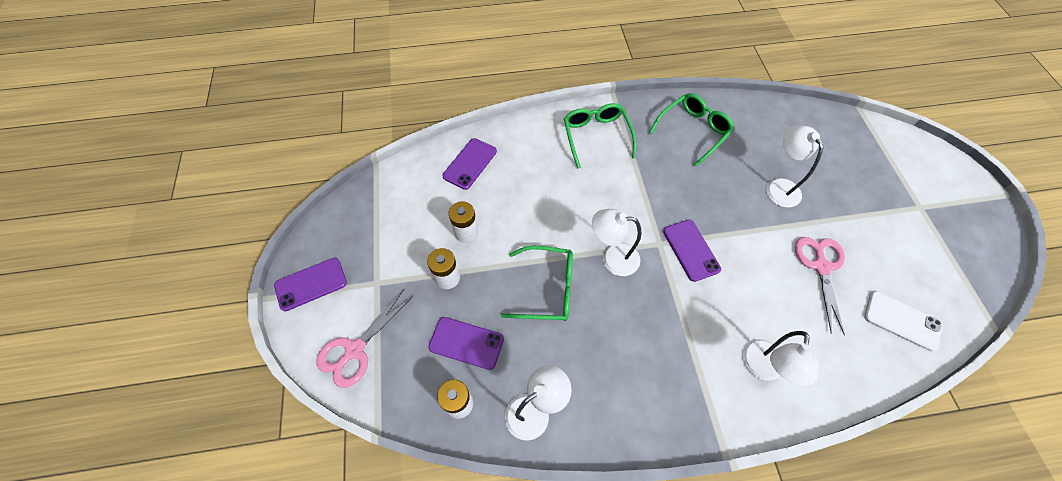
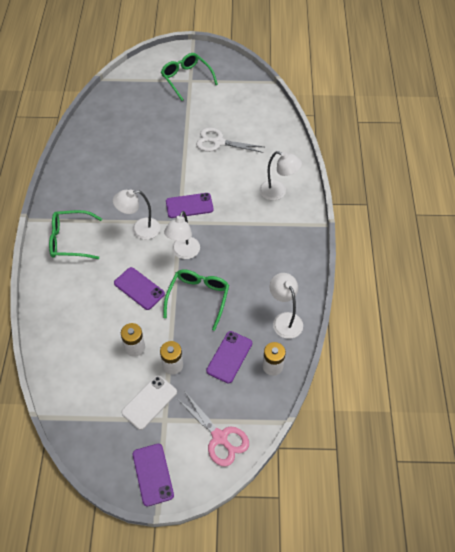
camera: 80 degrees left, 5 degrees down
purple phone [442,138,497,190] -> purple phone moved to [114,267,165,310]
green glasses [649,93,734,167] -> green glasses moved to [161,53,218,101]
white lamp [766,125,823,208] -> white lamp moved to [113,189,160,240]
pink scissors [795,237,845,335] -> white scissors [196,127,264,153]
white phone [864,291,942,351] -> white phone moved to [121,375,177,430]

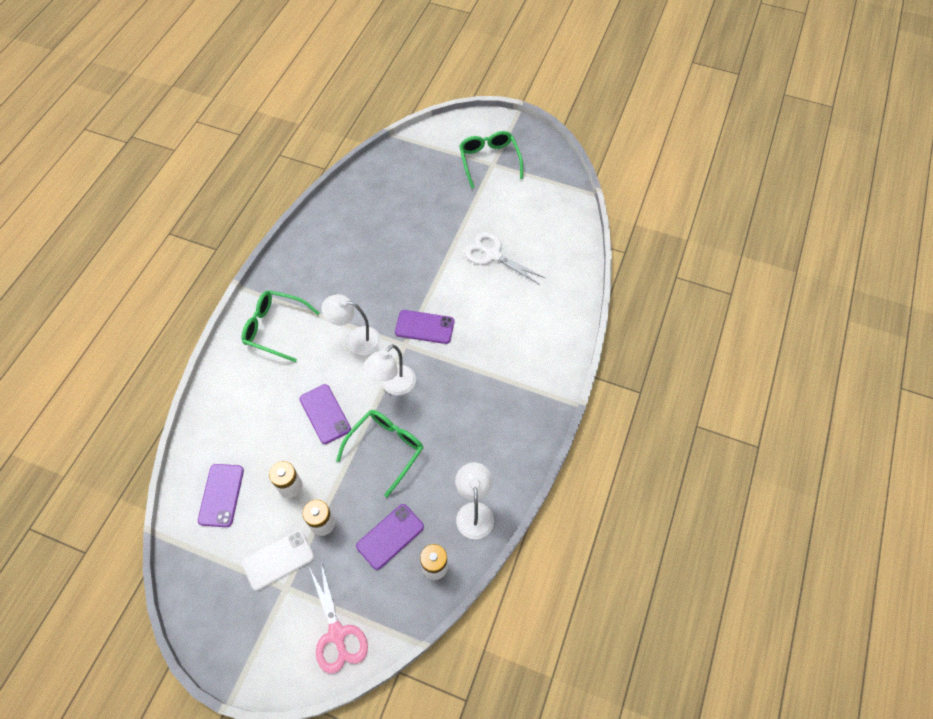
camera: 20 degrees right, 5 degrees up
purple phone [133,444,174,506] -> purple phone moved to [198,464,244,527]
white lamp [259,151,302,200] -> none

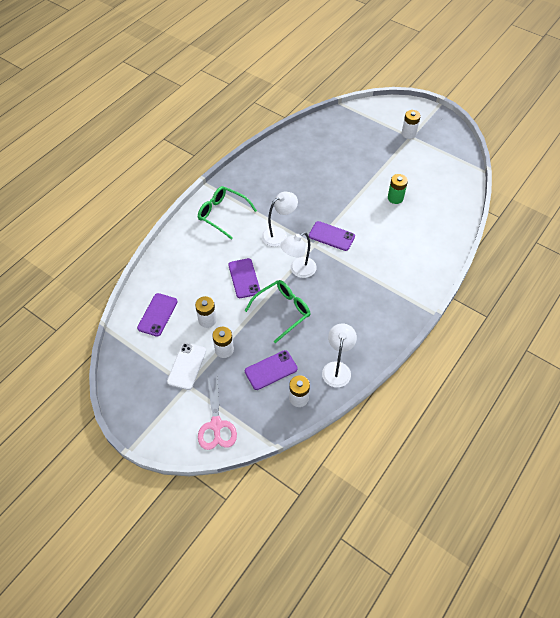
camera: 15 degrees right, 5 degrees down
white phone [242,530,314,591] -> white phone turned 60 degrees counterclockwise [167,343,206,390]
white lamp [322,294,381,355] -> white lamp turned 120 degrees clockwise [262,192,298,247]
green glasses [459,131,523,188] -> white battery [402,110,421,139]
white scissors [464,232,545,285] -> green battery [388,174,408,204]

